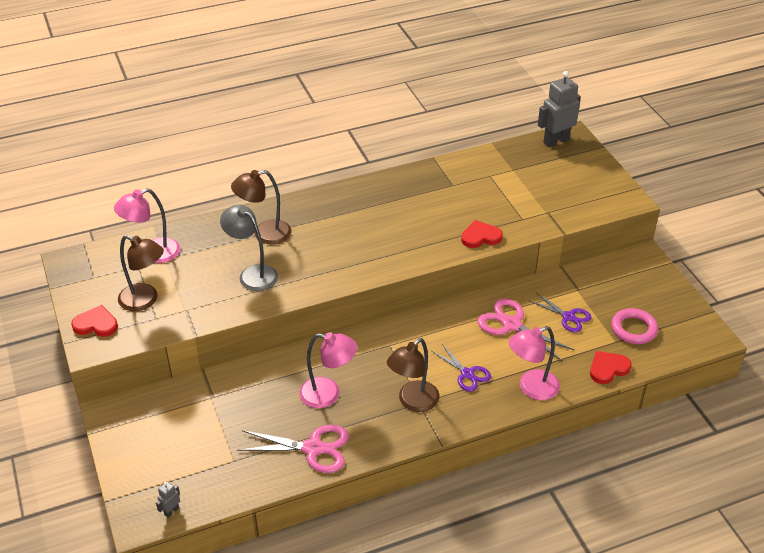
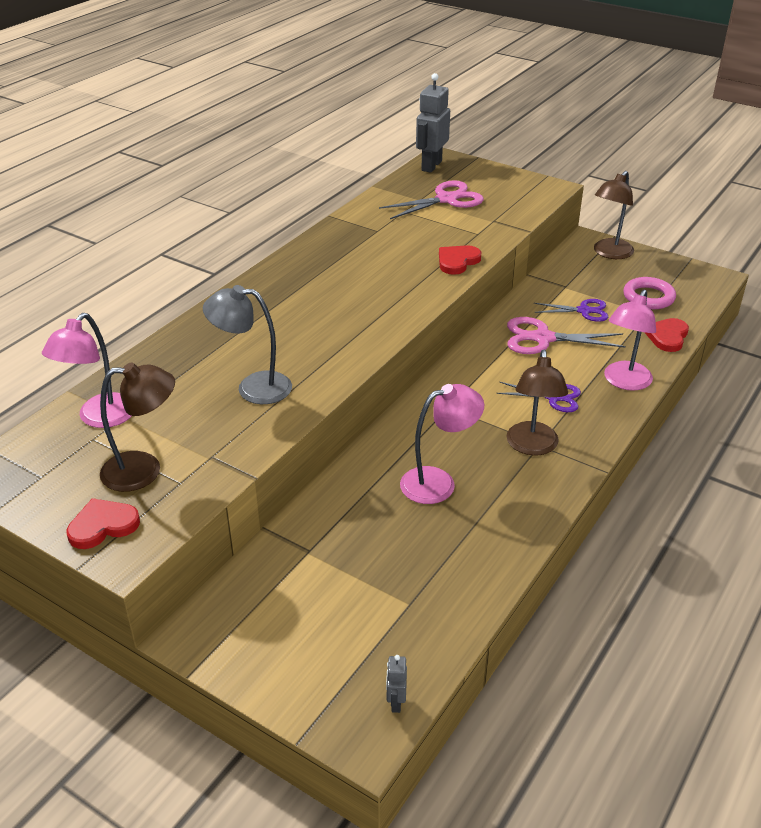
camera: 35 degrees left, 5 degrees down
brown lamp [231,170,292,244] -> brown lamp moved to [594,171,634,259]
pink scissors [237,425,349,473] -> pink scissors moved to [379,180,484,219]

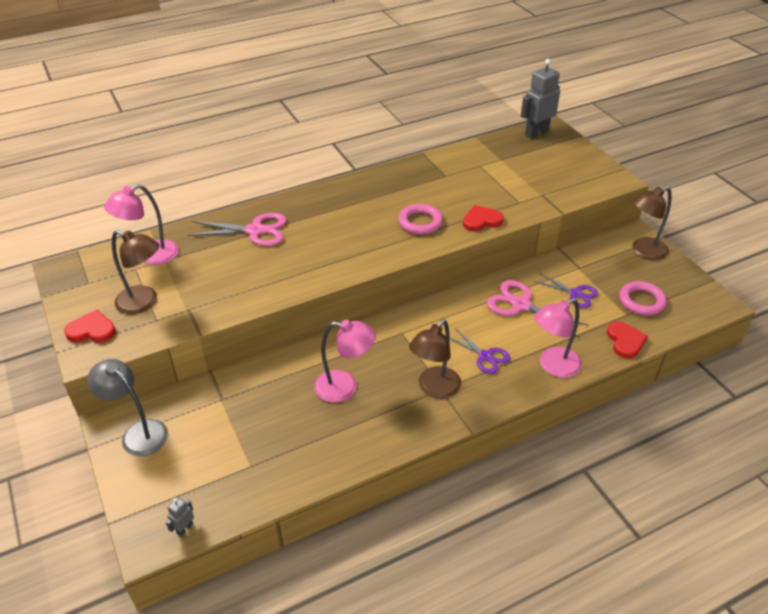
camera: 30 degrees right, 5 degrees up
grey lamp [203,285,292,404] -> grey lamp moved to [87,359,168,456]
pink scissors [379,180,484,219] -> pink scissors moved to [188,213,287,246]
red heart [644,318,689,352] -> red heart turned 120 degrees clockwise [607,321,648,359]
none -> pink ring [398,204,443,235]

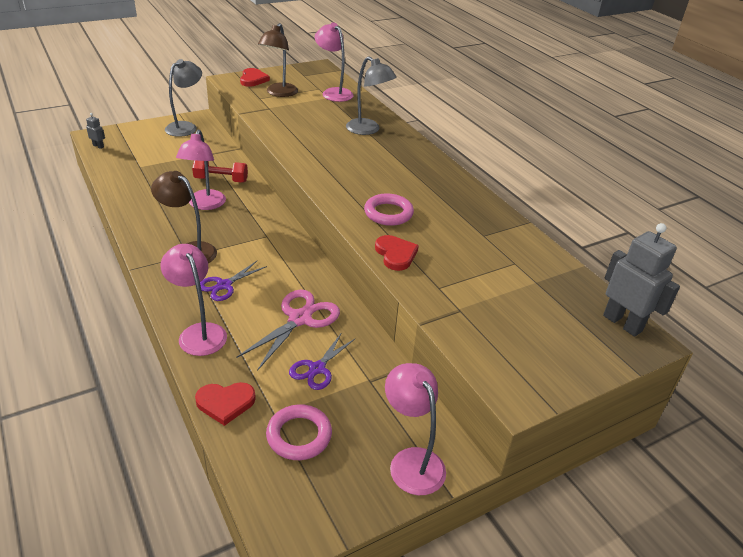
camera: 85 degrees right, 5 degrees down
pink scissors [188,213,287,246] -> grey lamp [346,56,397,135]
brown lamp [632,186,672,260] -> pink lamp [385,363,446,495]
none -> red dumbbell [192,160,248,183]

